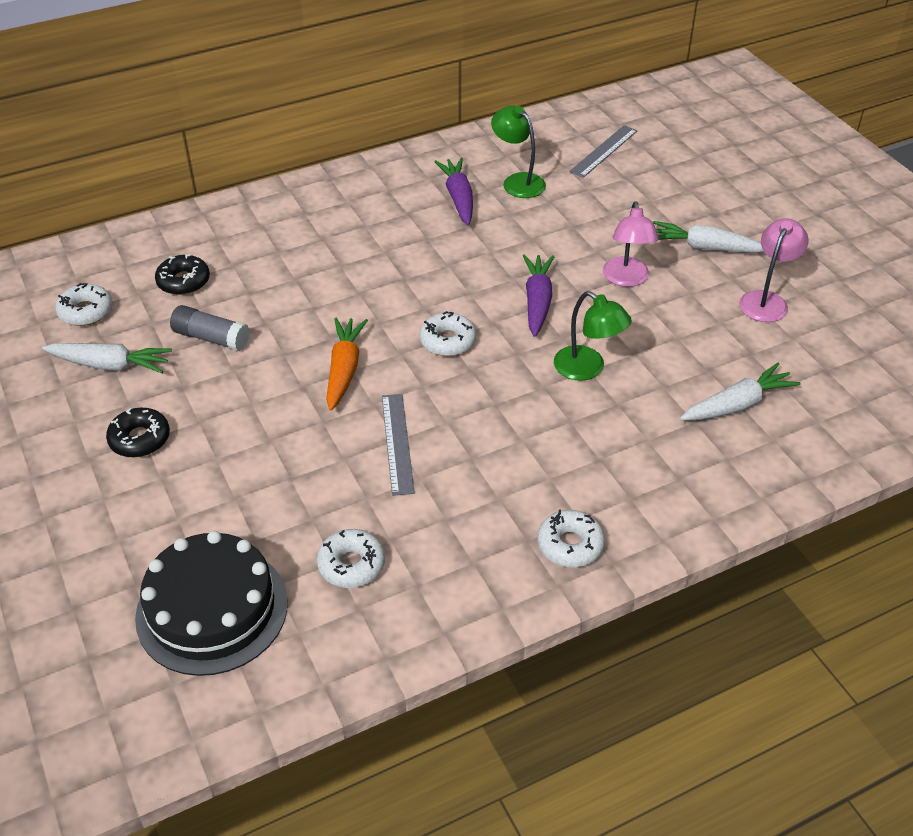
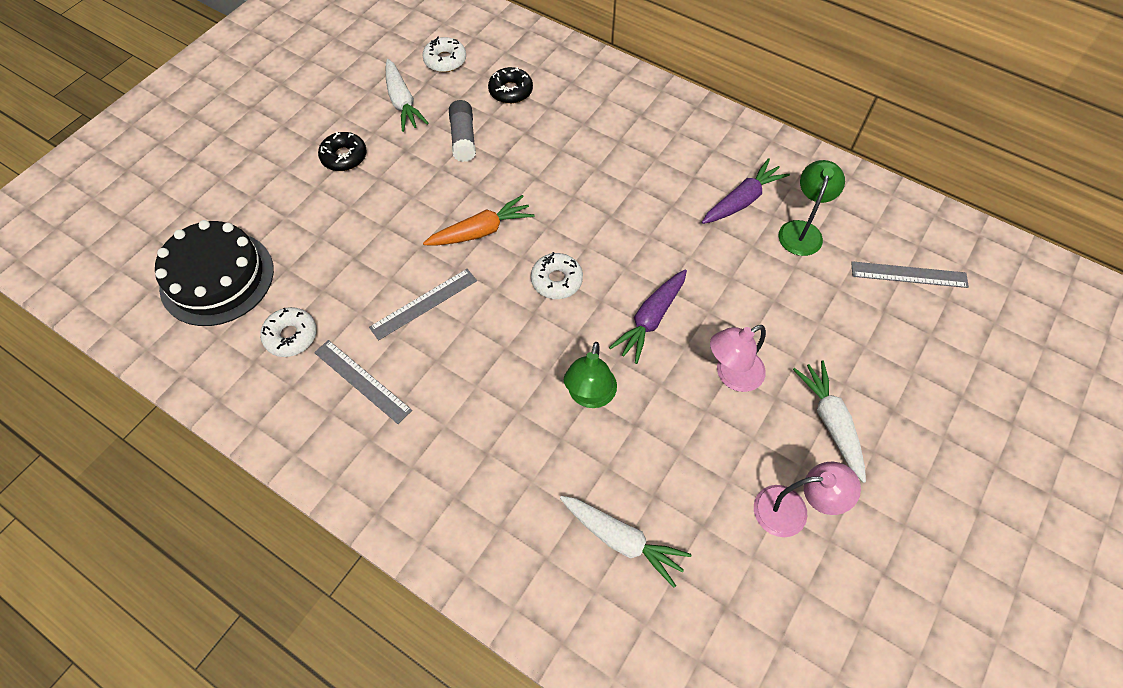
camera: 60 degrees right, 15 degrees up
purple carrot [523,254,554,337] -> purple carrot turned 150 degrees clockwise [609,269,687,364]
white donut [538,509,605,567] -> none
none -> grey ruler [314,340,412,424]

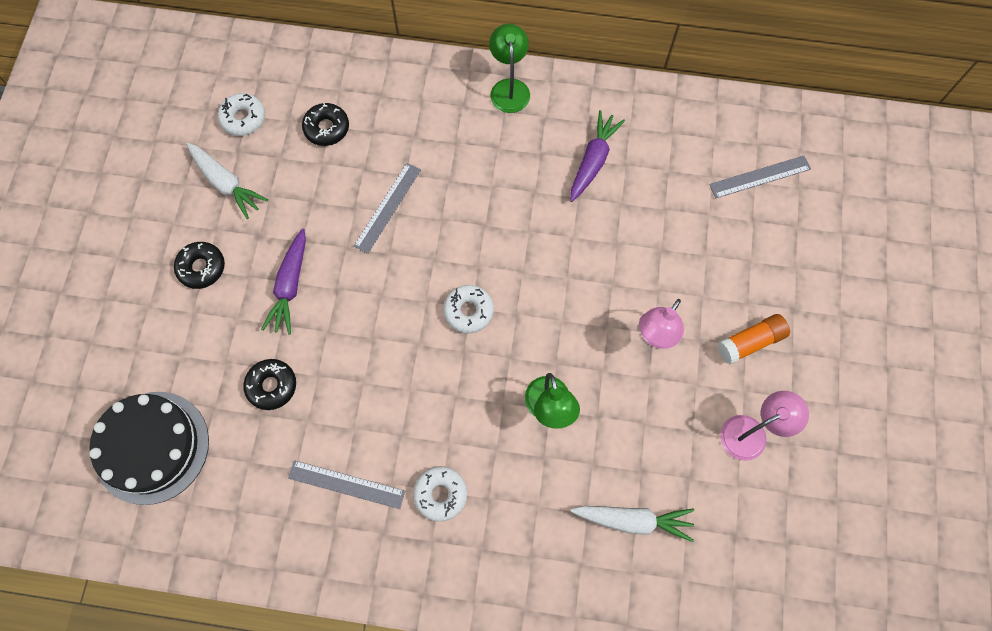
camera: 25 degrees left, 10 degrees up
white donut [260,307,317,357] -> white donut moved to [413,466,467,522]
grey ruler [369,269,477,340] -> grey ruler moved to [354,163,421,254]
orange carrot [423,195,535,246] -> none
grey glue stick [449,100,476,162] -> none
purple carrot [609,269,687,364] -> purple carrot moved to [261,229,306,335]
green lamp [778,160,845,256] -> green lamp moved to [489,24,530,113]
white carrot [793,360,866,483] -> orange glue stick [717,314,790,364]
none -> black donut [243,359,296,410]

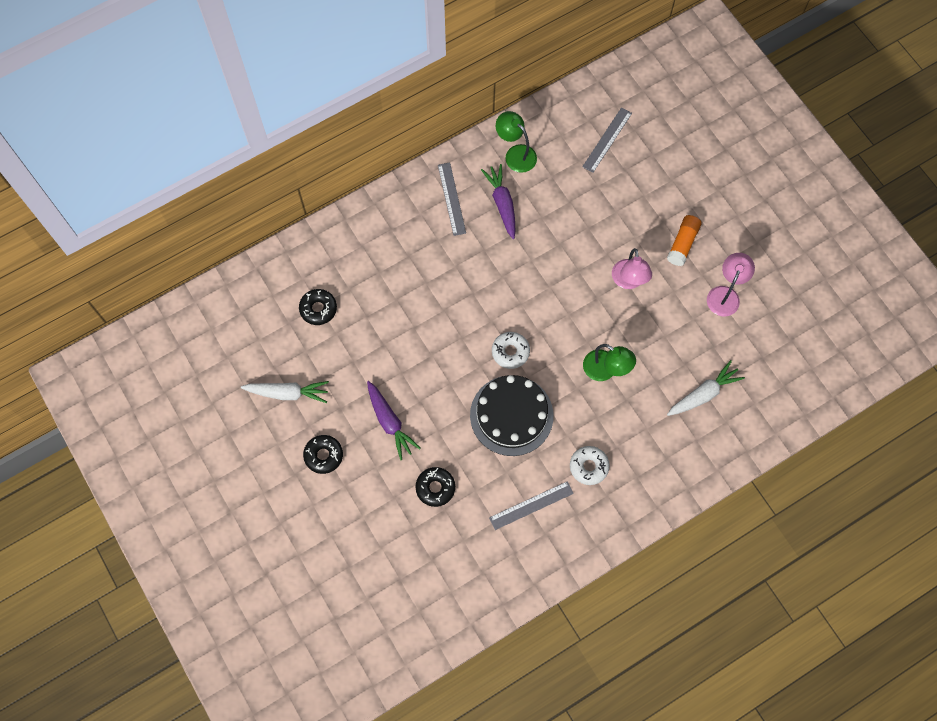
camera: 40 degrees left, 0 degrees up
black cake [89,392,209,505] -> black cake moved to [470,375,554,456]
white donut [218,93,265,136] -> none
grey ruler [354,163,421,254] -> grey ruler moved to [438,162,466,236]
green lamp [489,24,530,113] -> green lamp moved to [496,111,537,173]

